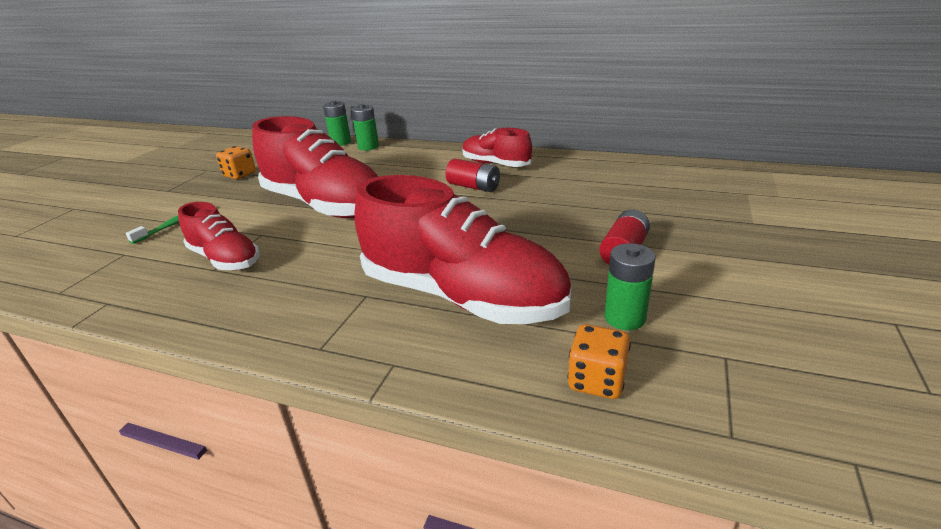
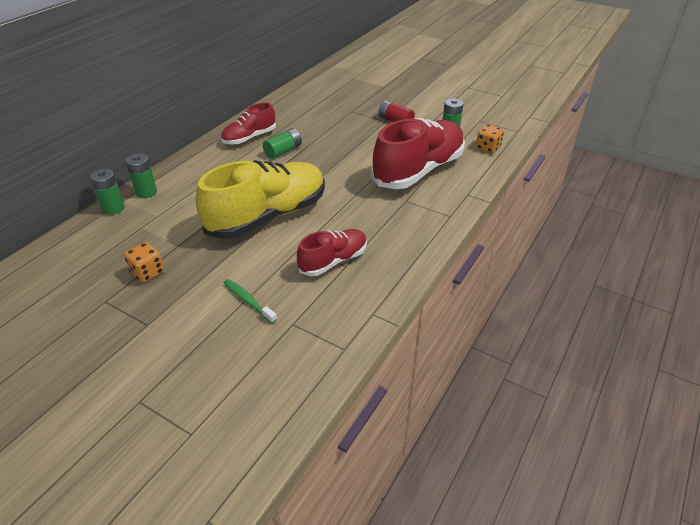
camera: 80 degrees left, 10 degrees up
red shoe [252,116,378,218] -> yellow shoe [196,160,325,239]
red battery [446,159,500,192] -> green battery [263,128,302,159]

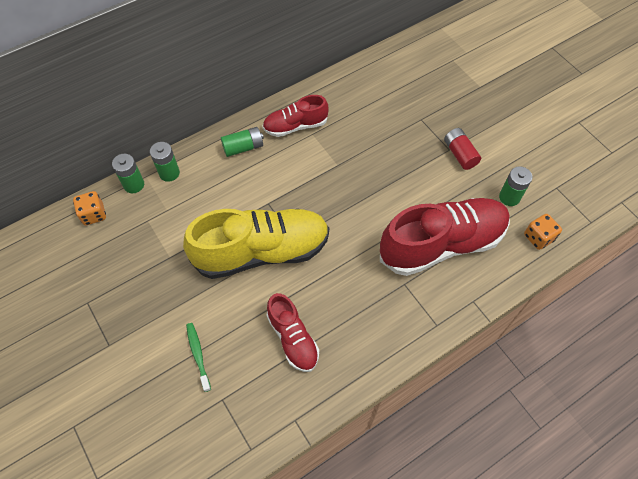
camera: 25 degrees right, 20 degrees up
orange dice [124,242,164,283] -> orange dice moved to [73,191,106,225]
green battery [263,128,302,159] -> green battery moved to [221,127,264,157]
red shoe [297,229,367,276] -> red shoe turned 75 degrees clockwise [266,293,319,372]

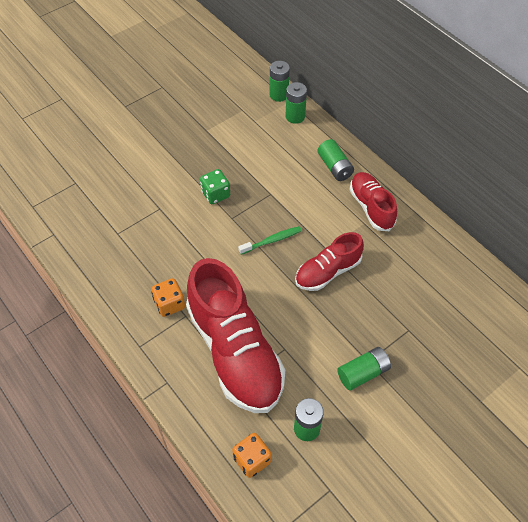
camera: 85 degrees right, 5 degrees down
orange dice [73,191,106,225] -> orange dice moved to [151,278,185,317]
yellow shoe [183,209,329,279] -> green dice [200,169,230,204]
green toothbrush [186,323,211,392] -> green toothbrush moved to [238,226,302,254]
red shoe [266,293,319,372] -> red shoe moved to [295,232,364,291]
red battery [444,128,481,170] -> green battery [337,347,391,391]

